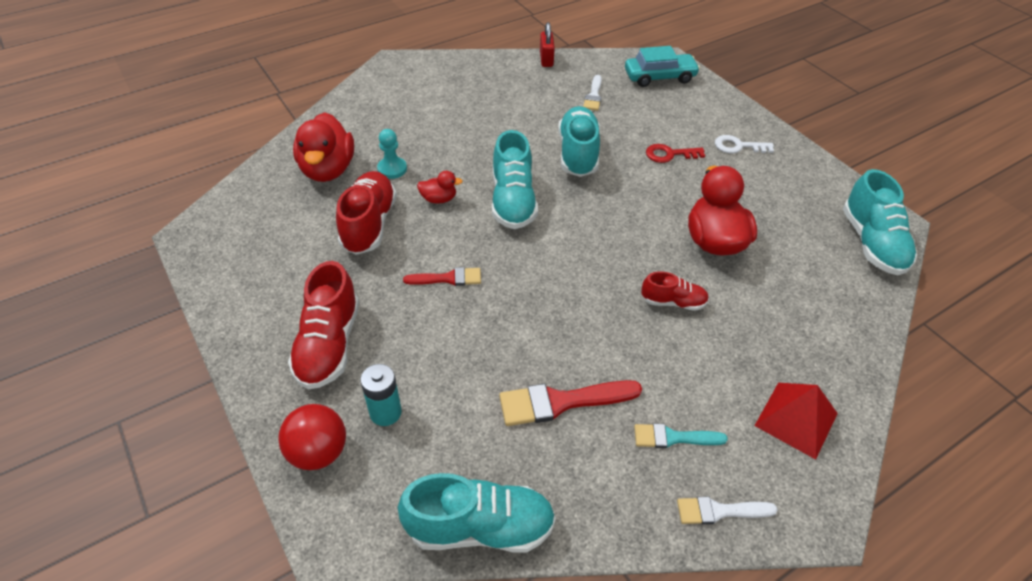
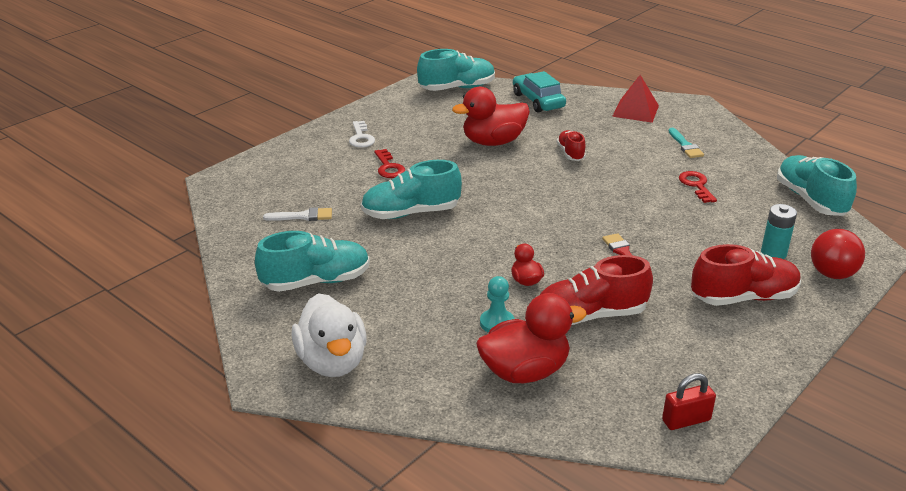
camera: 105 degrees left, 15 degrees down
turquoise shoe [492,130,538,229] -> turquoise shoe moved to [255,231,370,292]
red brush [499,380,642,426] -> red key [679,171,717,203]
red padlock [540,22,555,67] -> red padlock moved to [662,373,716,430]
turquoise car [625,46,700,87] -> turquoise car moved to [513,71,566,113]
white brush [677,497,778,524] -> none
none -> white duck [291,293,367,377]

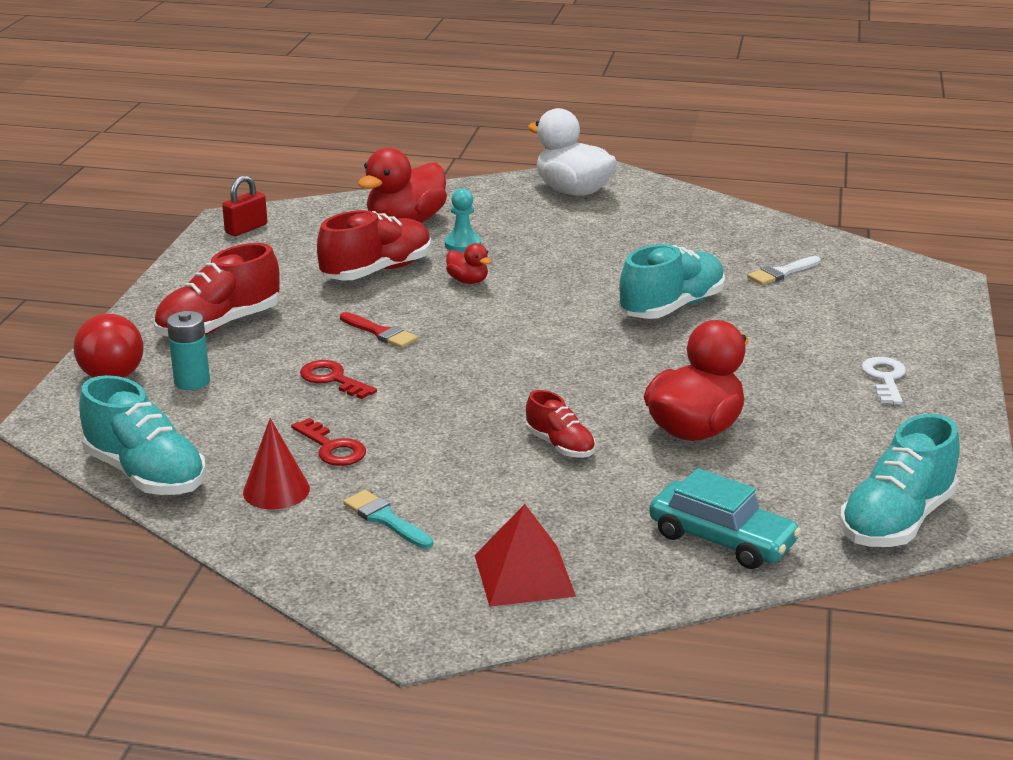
camera: 150 degrees right, 5 degrees down
turquoise shoe [255,231,370,292] -> none
white key [349,121,375,148] -> white key turned 45 degrees clockwise [862,357,906,405]
red key [374,149,405,178] -> red key moved to [300,360,377,399]
none -> red cone [243,418,310,510]

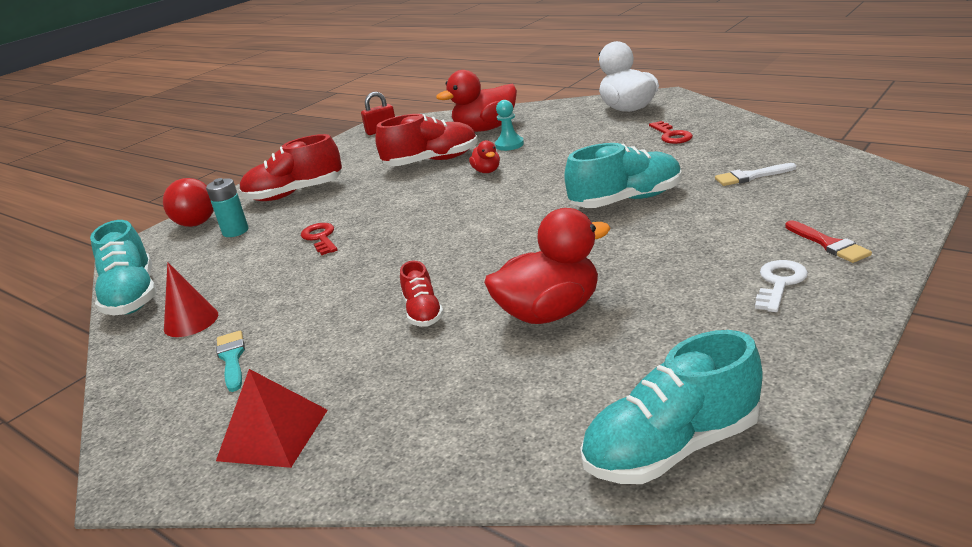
camera: 30 degrees right, 0 degrees up
red key [291,418,366,466] -> red key moved to [649,121,693,144]
red brush [340,312,418,348] -> red brush moved to [785,220,872,263]
turquoise car [649,468,801,569] -> none

